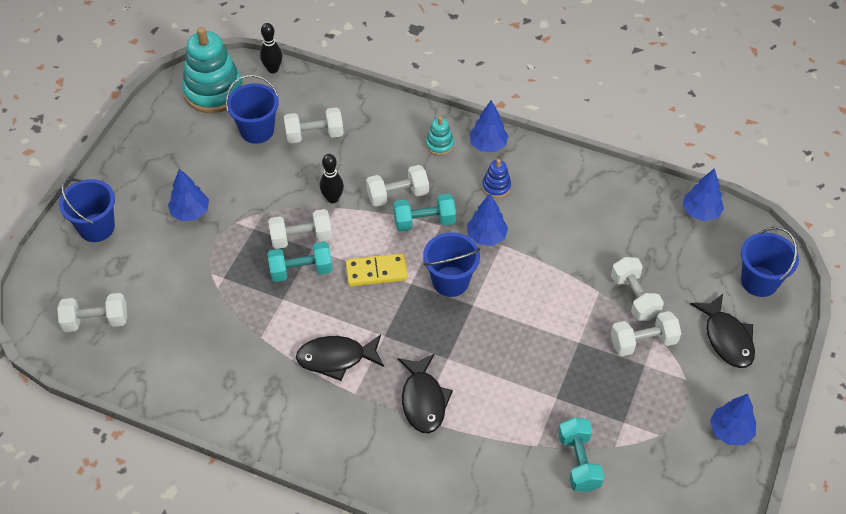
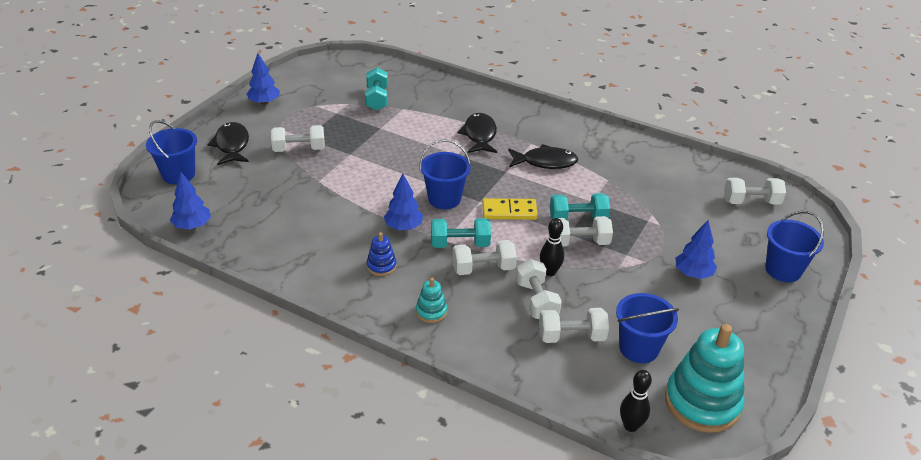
camera: 175 degrees left, 15 degrees down
blue tree [469,100,508,152] -> none
white dumbbell [611,257,664,321] -> white dumbbell moved to [516,259,562,319]

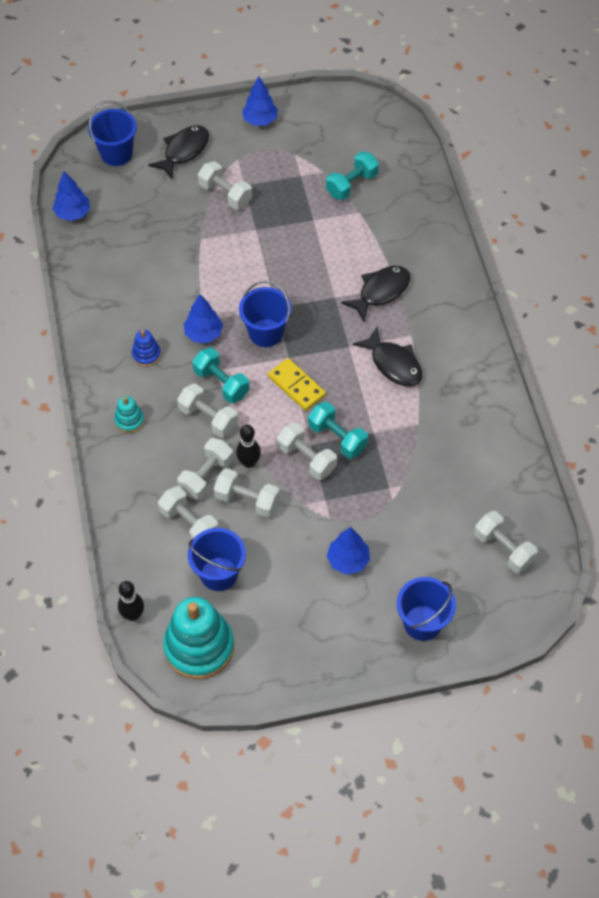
camera: 50 degrees right, 20 degrees up
none -> white dumbbell [214,468,280,517]

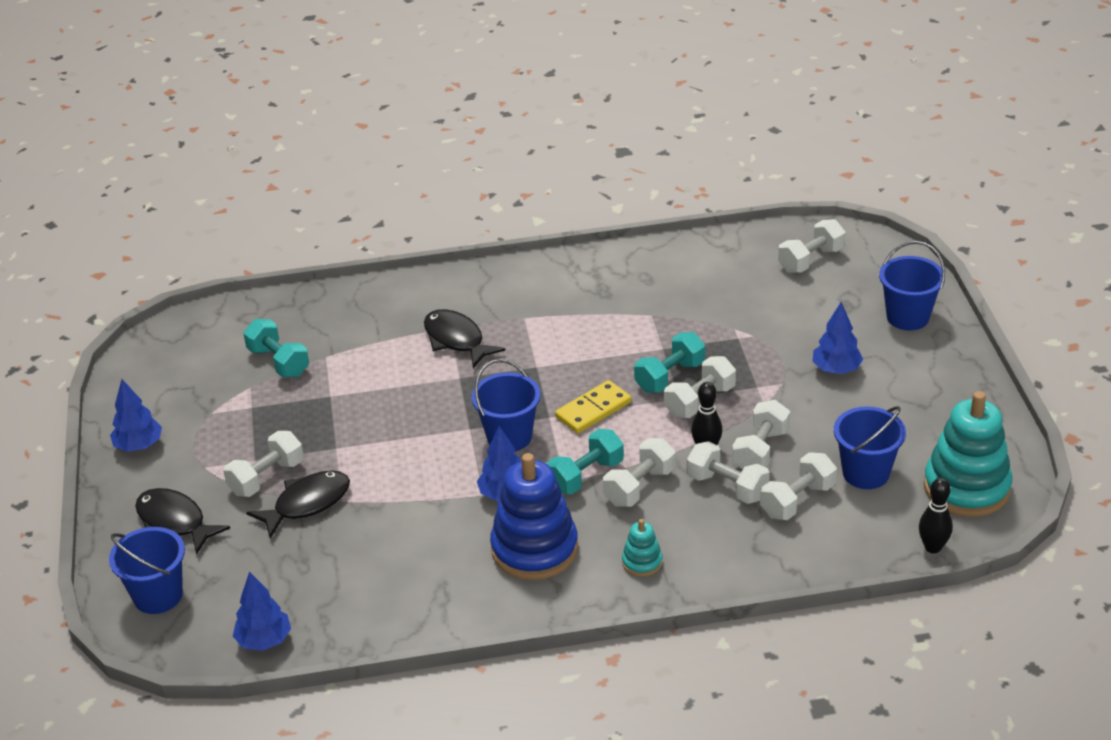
camera: 85 degrees left, 20 degrees down
blue stacking toy [132,330,161,367] -> blue stacking toy [490,453,578,580], size x2.18
black fish [353,327,423,386] -> black fish moved to [246,470,350,539]

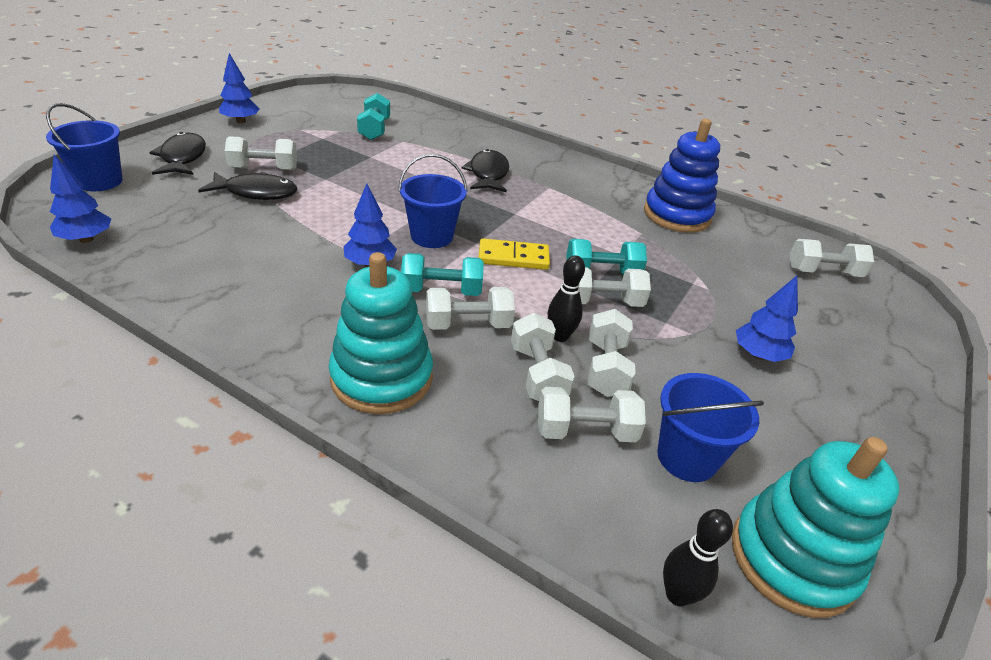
camera: 35 degrees right, 0 degrees up
blue stacking toy [490,453,578,580] -> blue stacking toy moved to [644,119,720,233]
turquoise stacking toy [622,519,663,577] -> turquoise stacking toy [329,252,433,414], size x2.18
white dumbbell [732,400,790,469] -> white dumbbell turned 60 degrees counterclockwise [588,309,636,397]
blue bucket [879,241,945,331] -> none

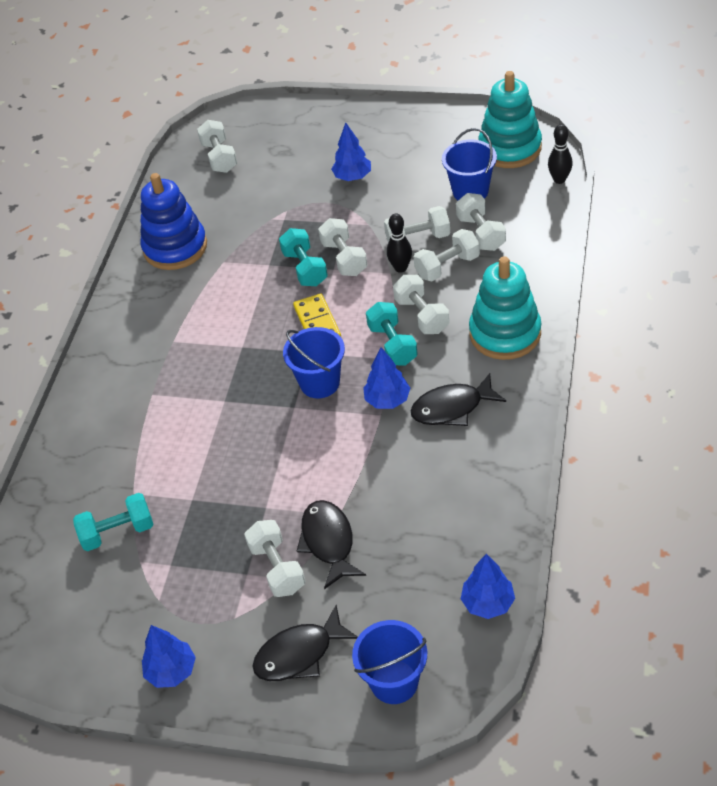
camera: 100 degrees left, 10 degrees up
black fish [461,149,509,192] -> black fish moved to [410,373,506,426]

